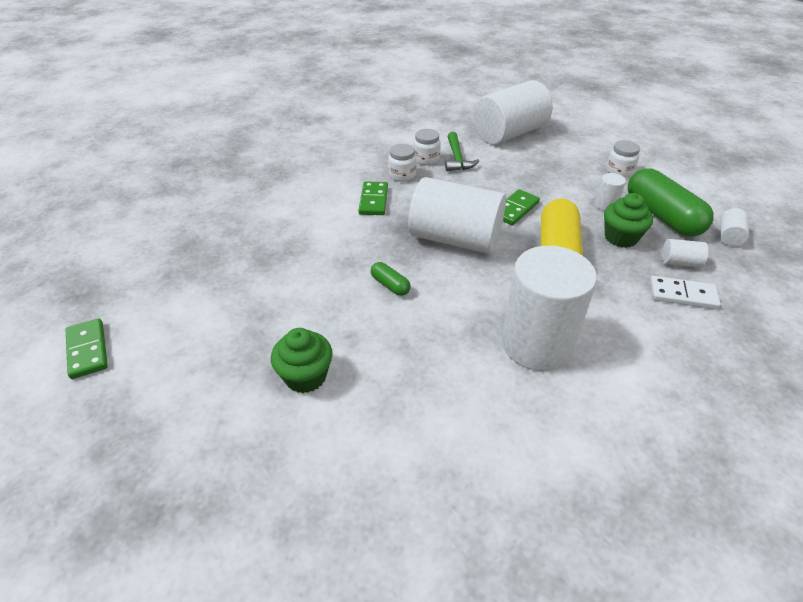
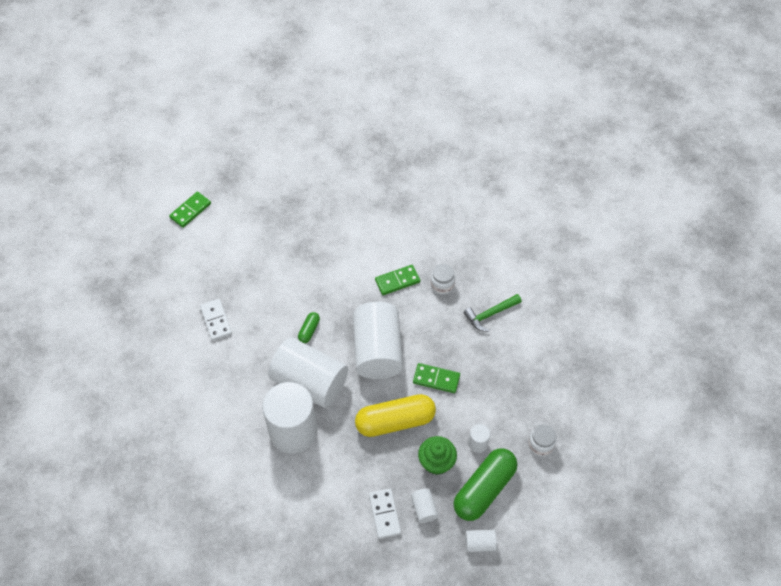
camera: 65 degrees right, 15 degrees up
green cupcake [271,328,333,393] -> white domino [200,299,232,341]
white jar [413,129,441,165] -> none
white cylinder [473,80,553,145] -> white cylinder moved to [268,337,348,408]

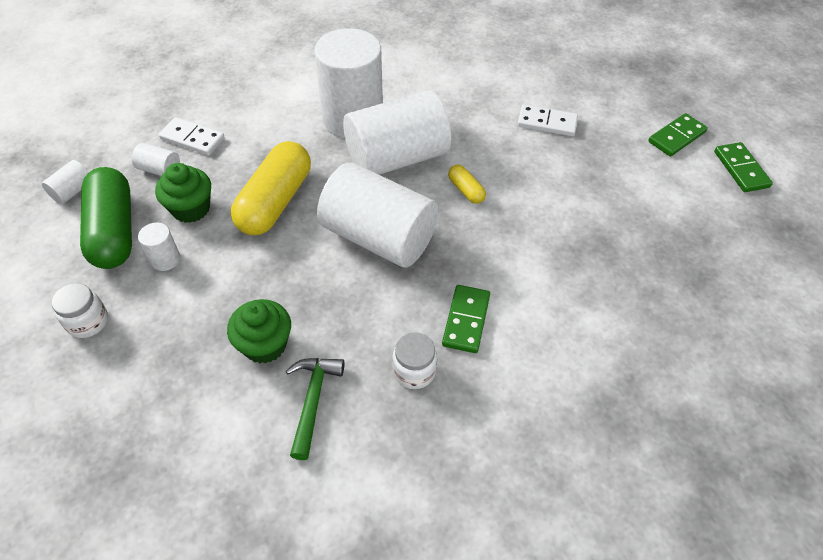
camera: 125 degrees right, 5 degrees down
green capsule [298,312,320,343] -> yellow capsule [448,165,486,204]
green domino [413,363,460,393] -> green domino moved to [648,113,708,156]
none -> green cupcake [227,299,291,364]

